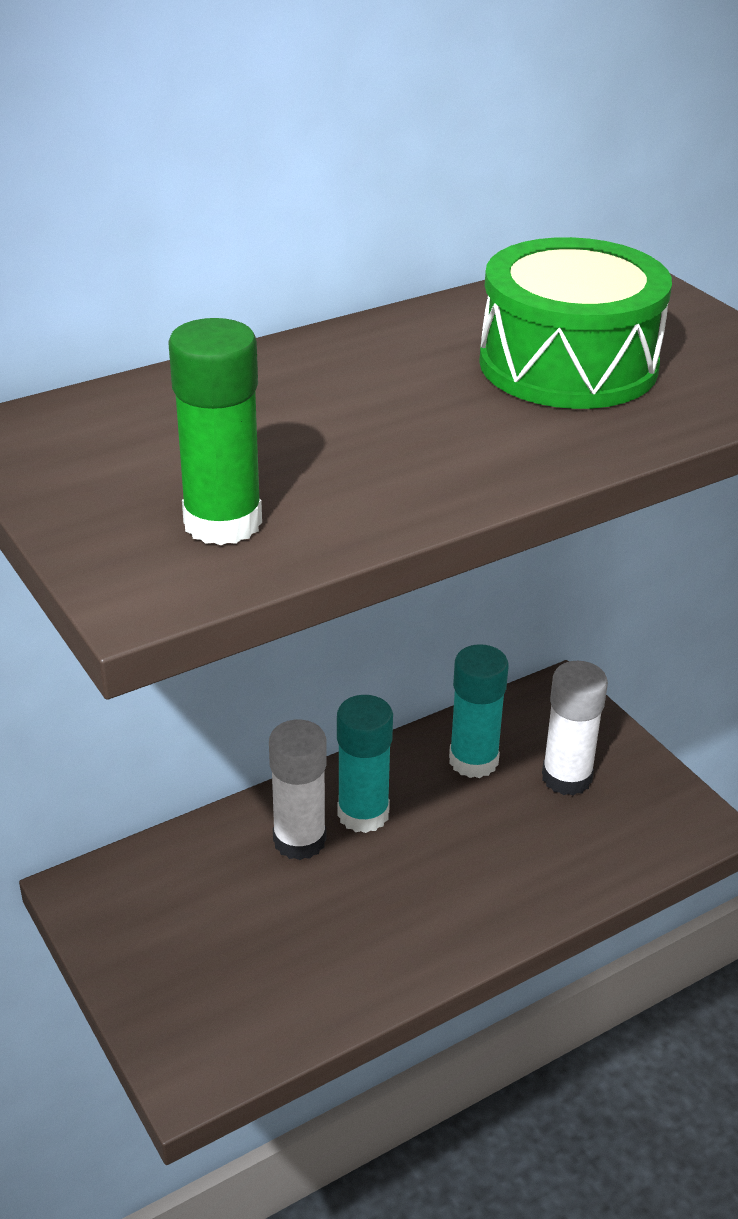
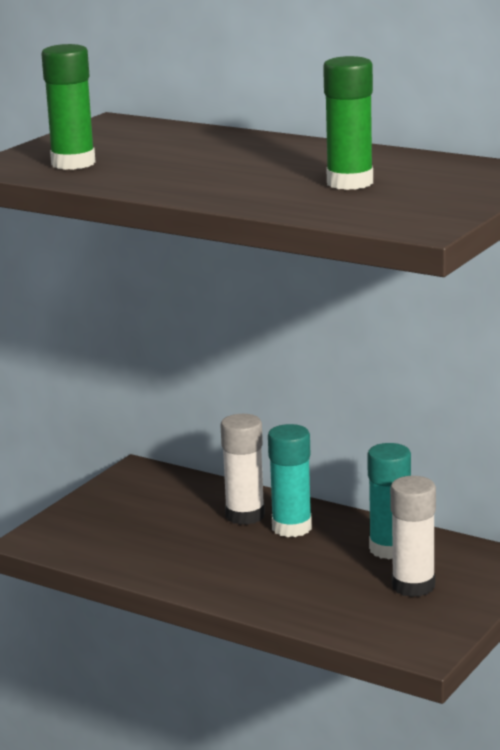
camera: 65 degrees right, 15 degrees down
green drum [479,237,672,409] -> green glue stick [323,56,373,190]

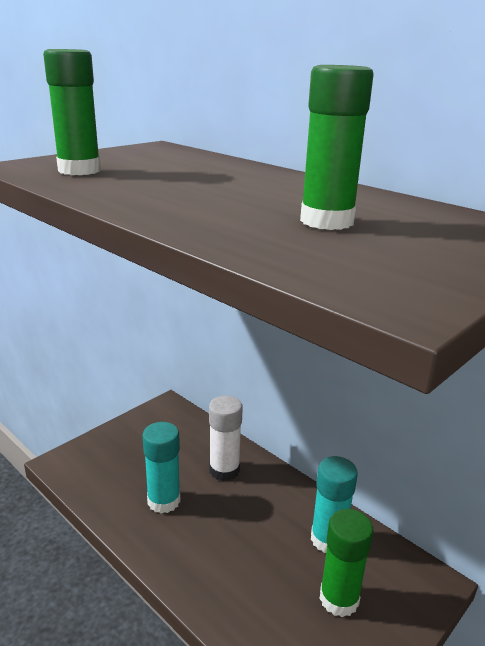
camera: 10 degrees right, 5 degrees up
turquoise glue stick [268,424,312,537] -> turquoise glue stick moved to [142,422,181,514]
white glue stick [390,476,436,597] -> green glue stick [320,509,374,617]

